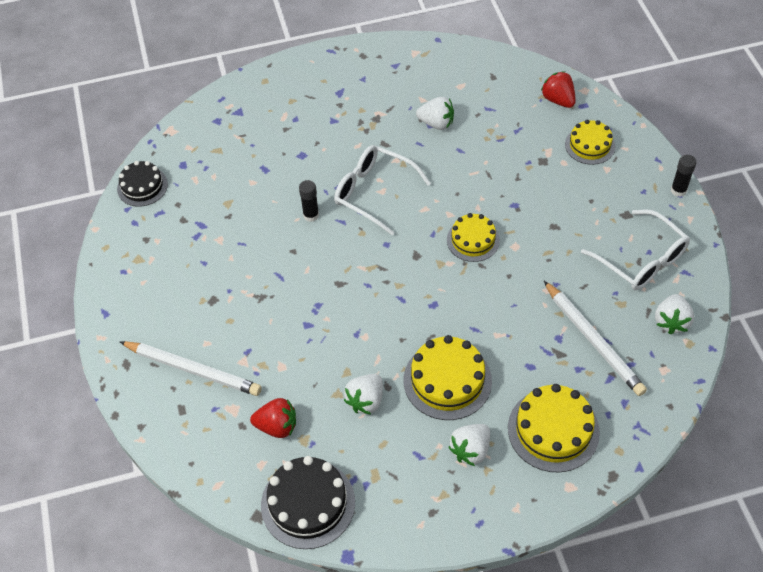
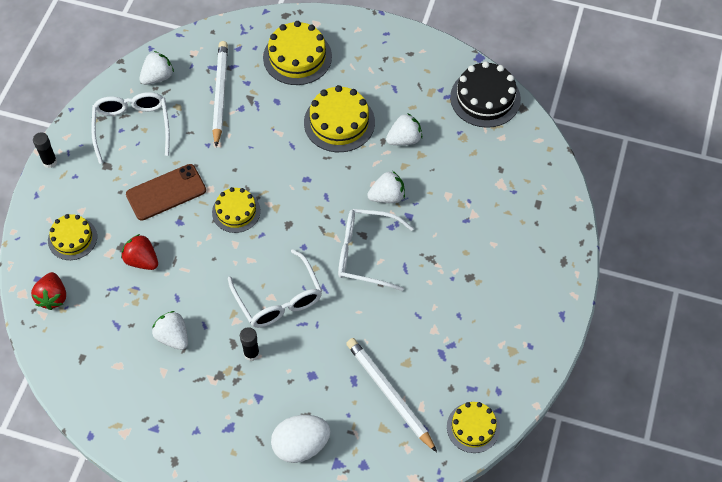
camera: 150 degrees left, 5 degrees up
black cake [117,161,168,207] -> yellow cake [447,402,500,453]
white pencil [119,341,262,396] -> white pencil moved to [346,338,437,452]
red strawberry [250,398,296,438] -> red strawberry moved to [121,234,158,270]
black glue stick [299,180,319,222] -> black glue stick moved to [240,327,260,361]
white strawberry [449,424,490,466] -> white strawberry moved to [367,171,405,203]
none -> brown phone [126,164,206,221]
none -> white egg [271,415,331,463]
none -> white glasses [338,209,414,291]

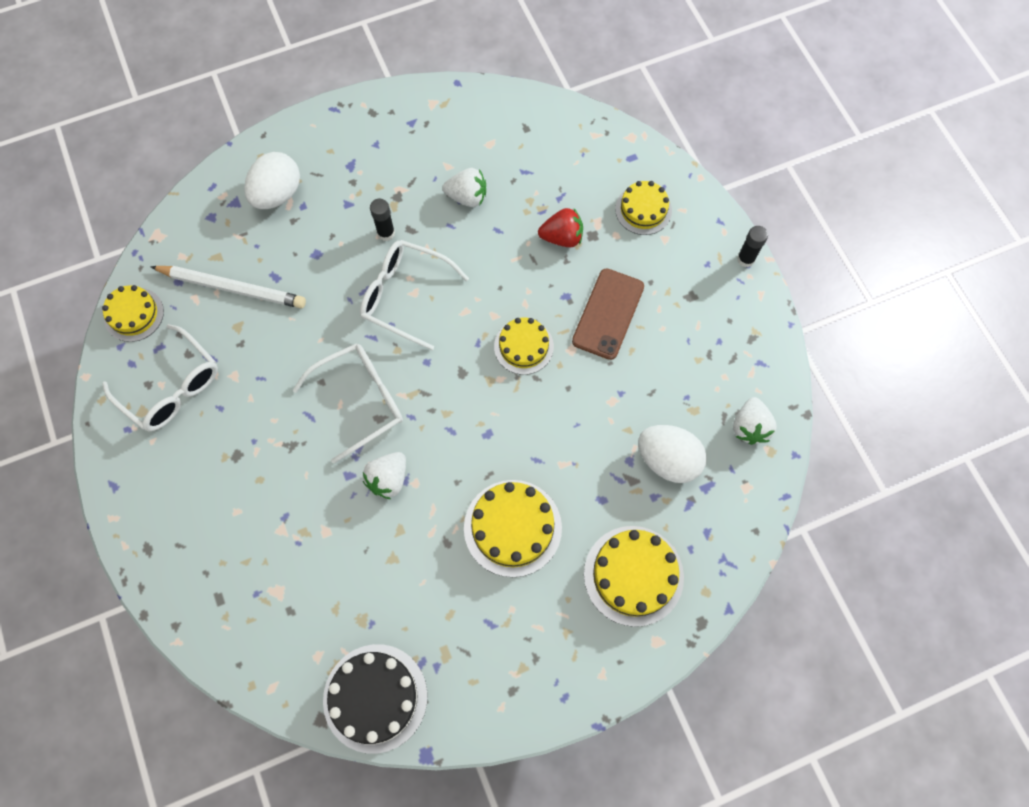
camera: 140 degrees right, 10 degrees up
red strawberry [31,272,66,310] -> none
white glasses [91,92,170,164] -> white glasses moved to [102,324,218,432]
white pencil [212,41,228,147] -> white egg [638,425,707,483]
white strawberry [386,113,422,145] -> none

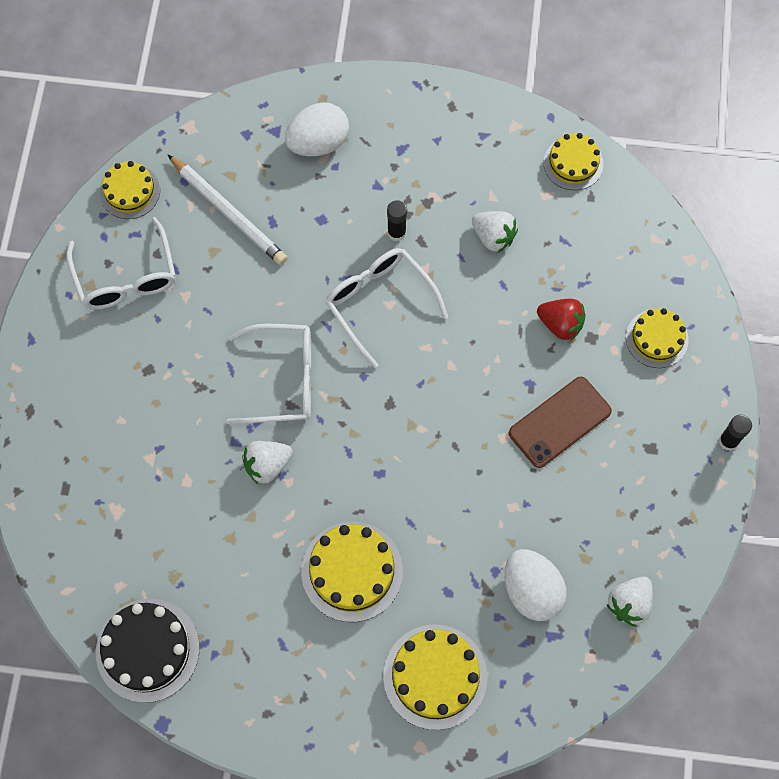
camera: 30 degrees right, 0 degrees up
yellow cake [494,318,554,375] -> yellow cake moved to [543,133,604,190]

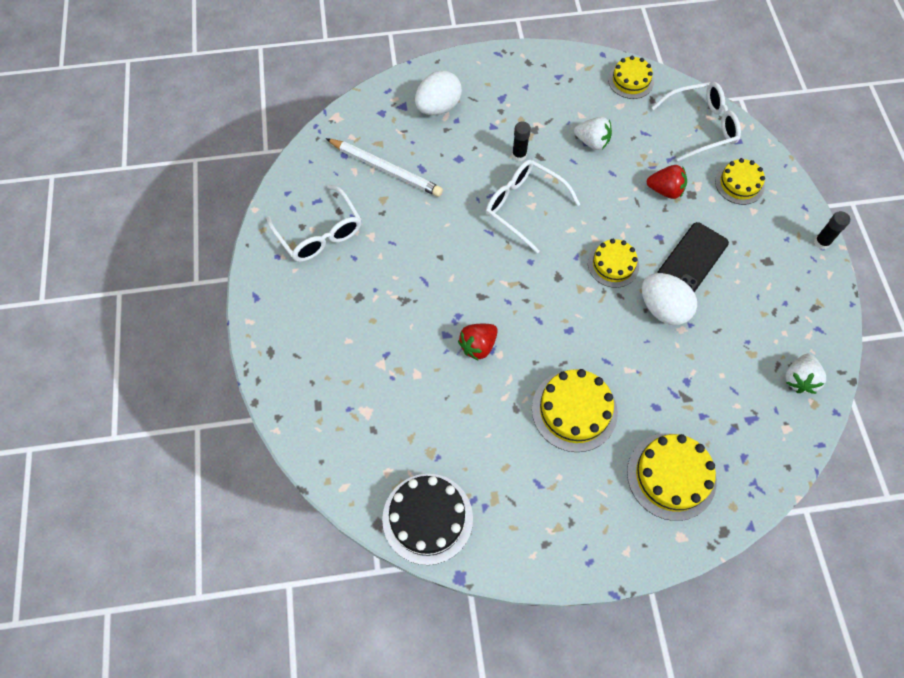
camera: 15 degrees left, 5 degrees down
yellow cake [100,161,160,219] -> yellow cake moved to [588,239,639,288]
white glasses [226,324,311,424] -> white glasses moved to [651,82,741,161]
white strawberry [242,441,293,485] -> red strawberry [458,324,498,360]
white egg [505,549,567,621] -> white egg moved to [642,273,697,325]
brown phone [509,377,612,468] -> black phone [657,222,729,292]

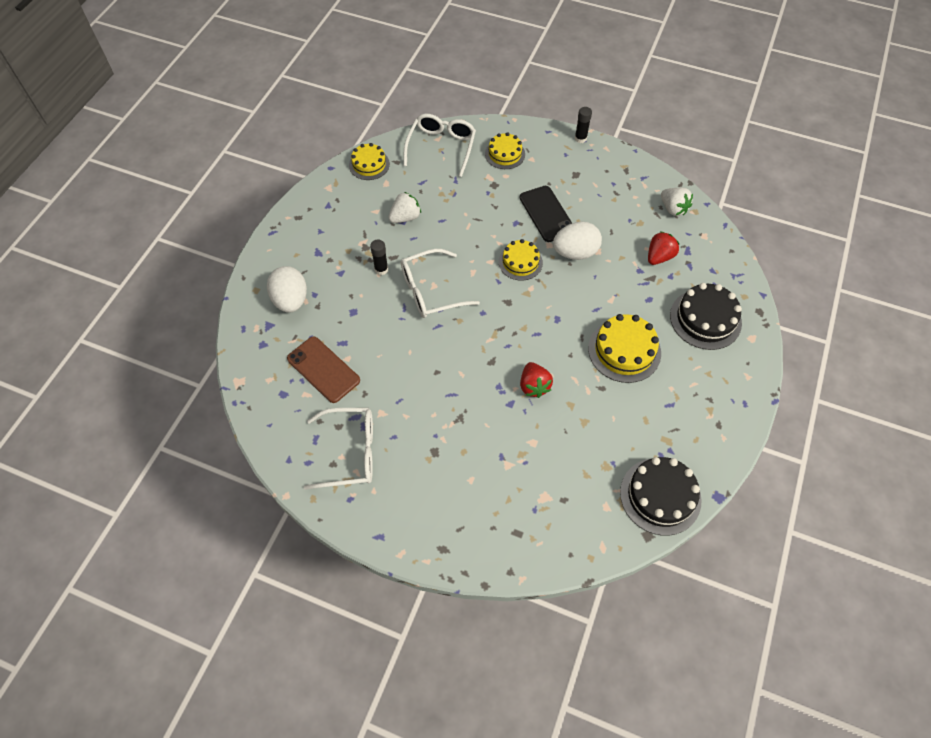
camera: 60 degrees left, 5 degrees down
white pencil [326,138,443,197] -> brown phone [287,336,360,403]
yellow cake [627,433,717,521] -> black cake [670,283,742,350]
red strawberry [646,165,687,199] -> red strawberry moved to [648,231,679,265]

